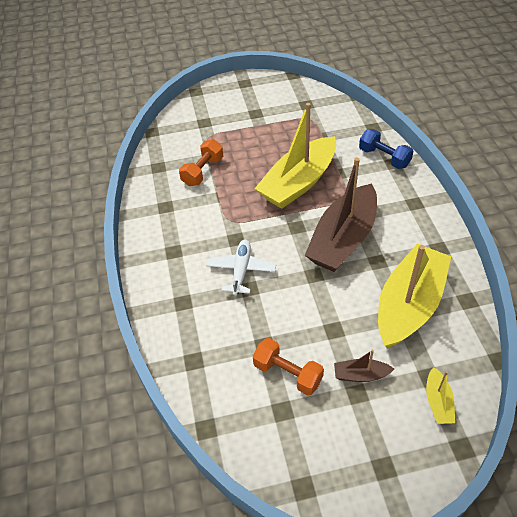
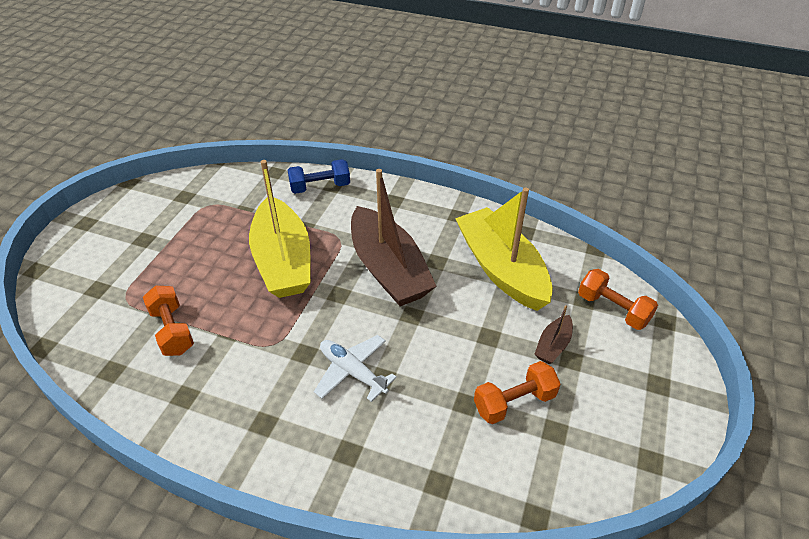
camera: 60 degrees left, 5 degrees down
yellow boat [426,367,455,424] -> orange dumbbell [578,269,658,330]

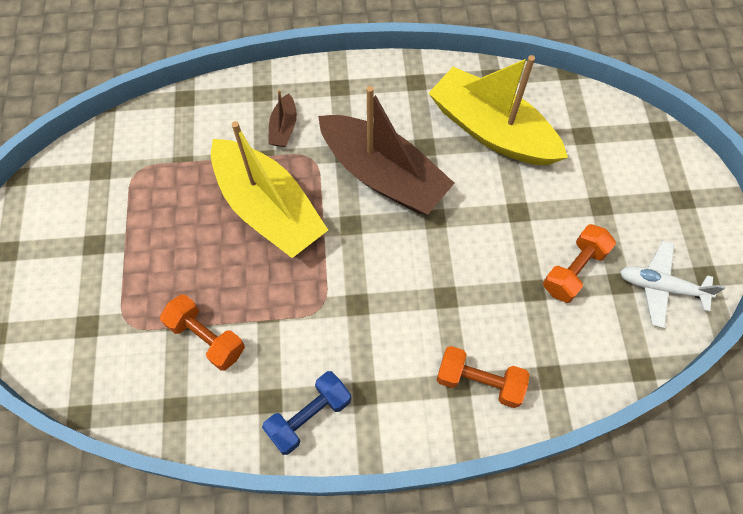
camera: 25 degrees left, 20 degrees up
blue dumbbell [287,159,350,194] -> blue dumbbell moved to [262,371,351,455]
white plane [314,335,397,402] -> white plane moved to [620,241,725,328]
brown boat [534,305,573,364] -> brown boat moved to [268,89,297,147]
orange dumbbell [578,269,658,330] -> orange dumbbell moved to [437,346,529,408]

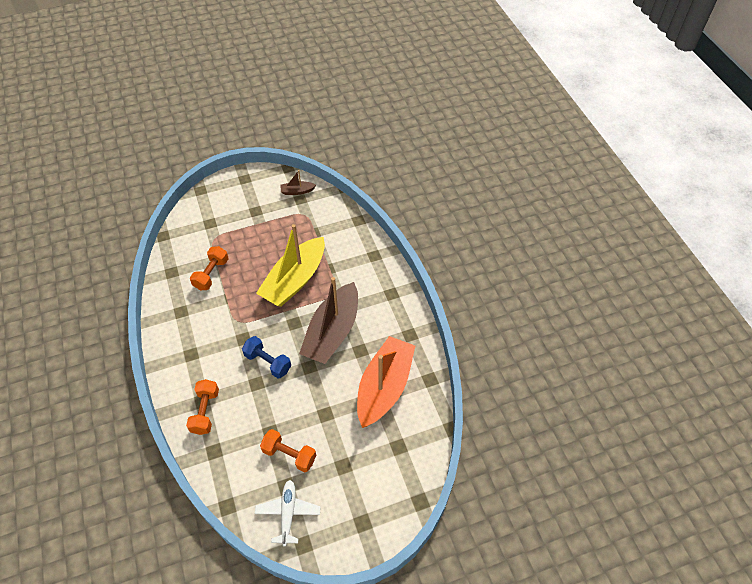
camera: 75 degrees right, 10 degrees down
blue dumbbell [262,371,351,455] -> blue dumbbell moved to [242,336,291,378]
brown boat [268,89,297,147] -> brown boat moved to [280,170,316,195]
yellow boat [429,55,568,165] -> orange boat [357,336,415,428]

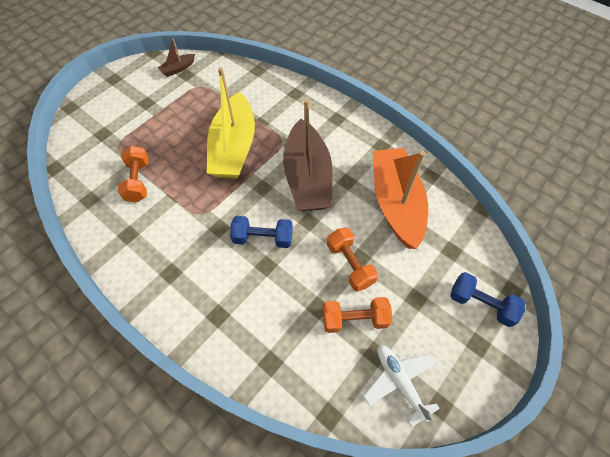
camera: 30 degrees left, 5 degrees up
orange dumbbell [186,379,219,435] -> orange dumbbell moved to [327,228,378,291]
none -> blue dumbbell [450,272,525,327]

